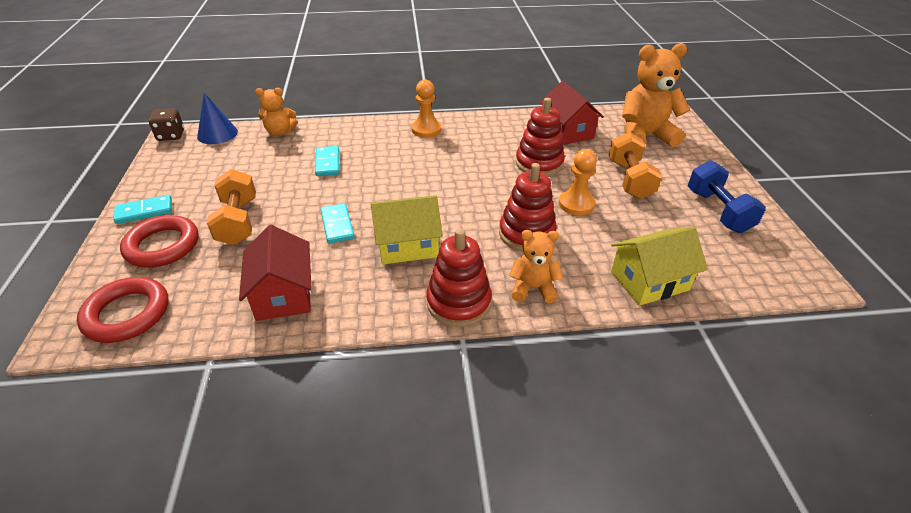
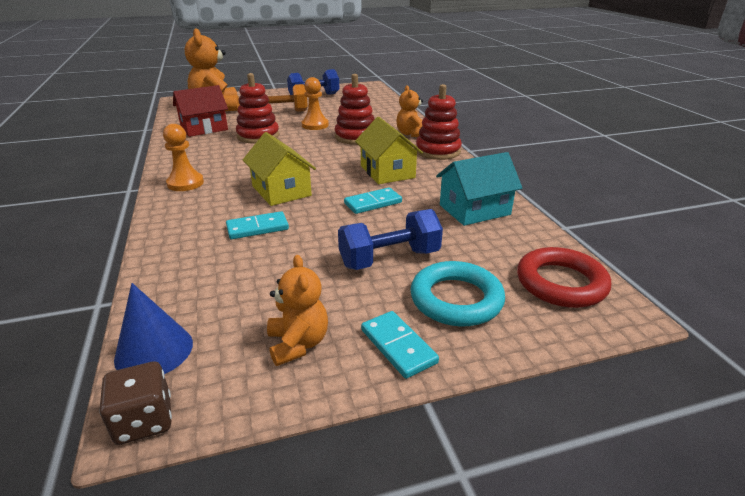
camera: 100 degrees left, 10 degrees down
red ring [120,215,199,268] -> turquoise ring [410,261,505,326]
orange dumbbell [207,169,256,245] -> blue dumbbell [338,209,443,270]
red house [239,225,312,321] -> turquoise house [436,152,522,226]
orange teddy bear [255,88,297,136] -> orange teddy bear moved to [267,255,328,366]
yellow house [611,226,708,306] -> yellow house moved to [243,132,316,206]

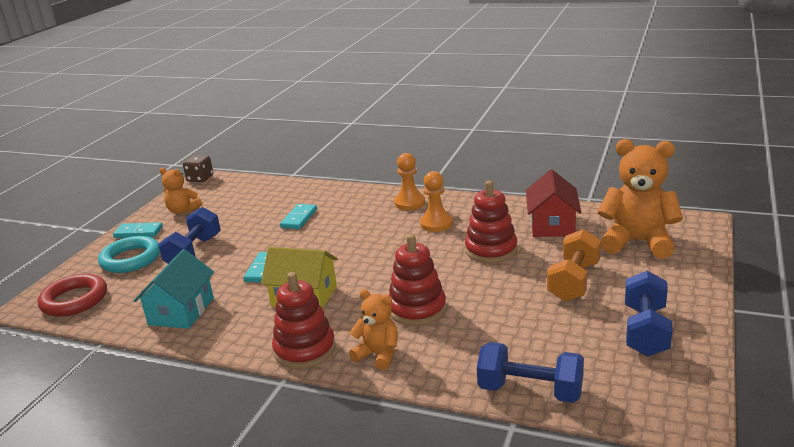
camera: 130 degrees right, 5 degrees down
blue cone [114,283,193,374] -> none
yellow house [243,132,316,206] -> none
orange pawn [301,77,329,130] -> orange pawn moved to [420,171,453,232]
none -> blue dumbbell [477,342,584,403]

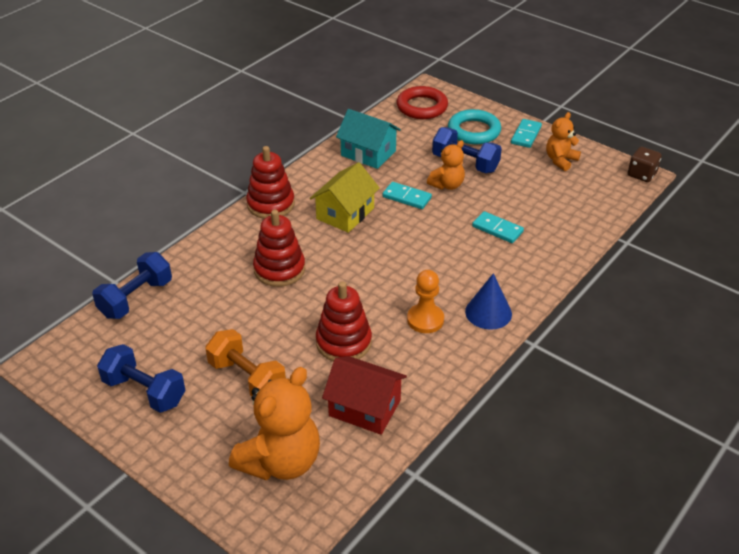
camera: 105 degrees right, 15 degrees up
orange teddy bear [349,289,398,370] -> orange teddy bear moved to [427,140,465,190]
orange pawn [394,153,425,210] -> blue cone [465,273,512,330]

